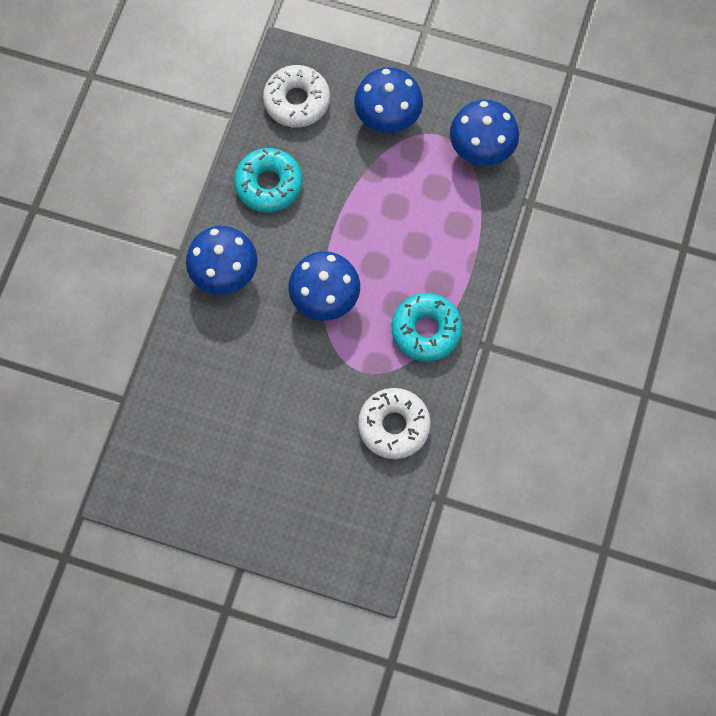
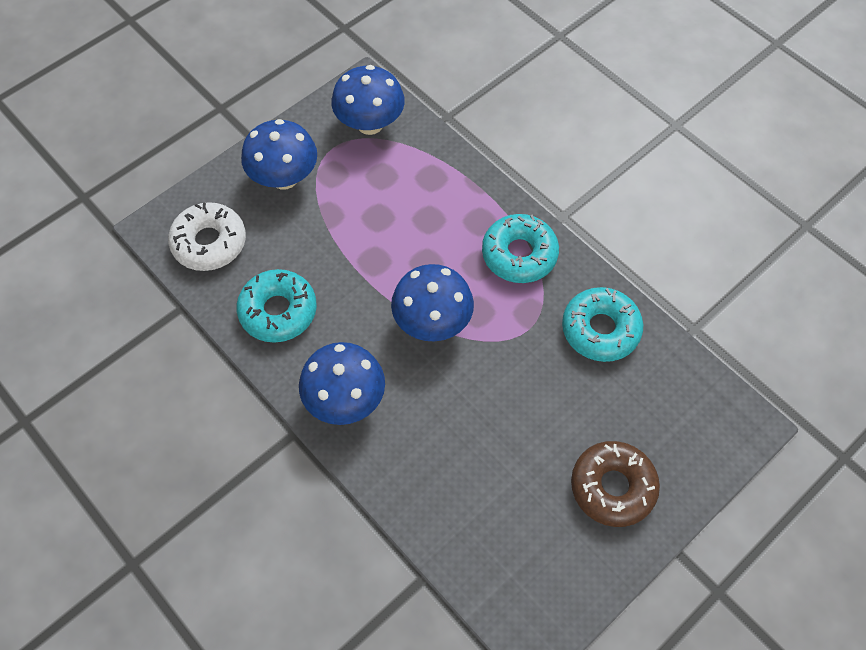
camera: 60 degrees left, 10 degrees down
white donut [358,388,431,459] -> turquoise donut [562,287,643,362]
none -> brown donut [571,441,660,527]

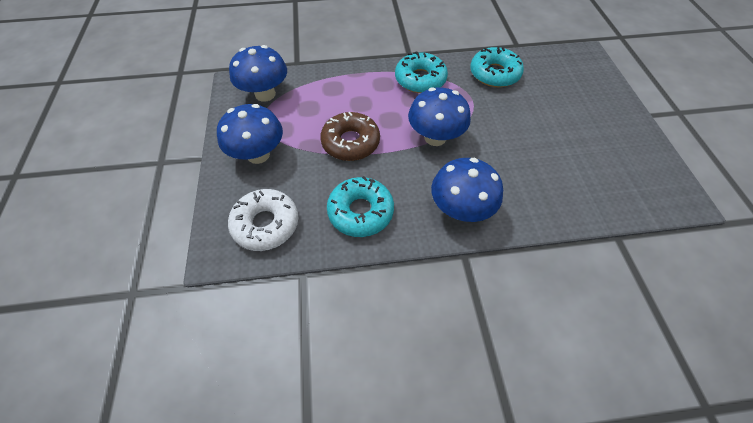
camera: 55 degrees left, 5 degrees down
brown donut [571,441,660,527] -> brown donut moved to [320,112,380,161]

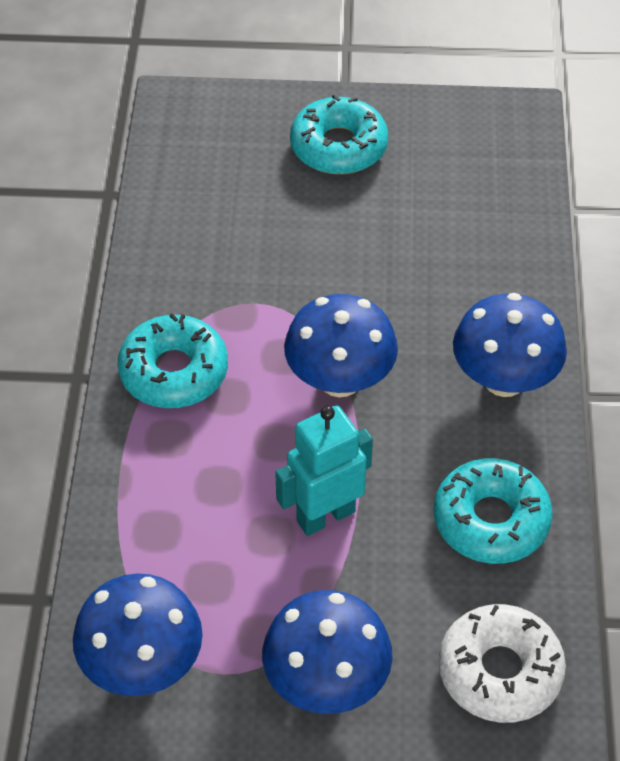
camera: 80 degrees left, 5 degrees down
brown donut [320,112,380,161] -> turquoise robot [275,405,373,536]
turquoise donut [470,47,524,87] -> turquoise donut moved to [290,94,388,174]

